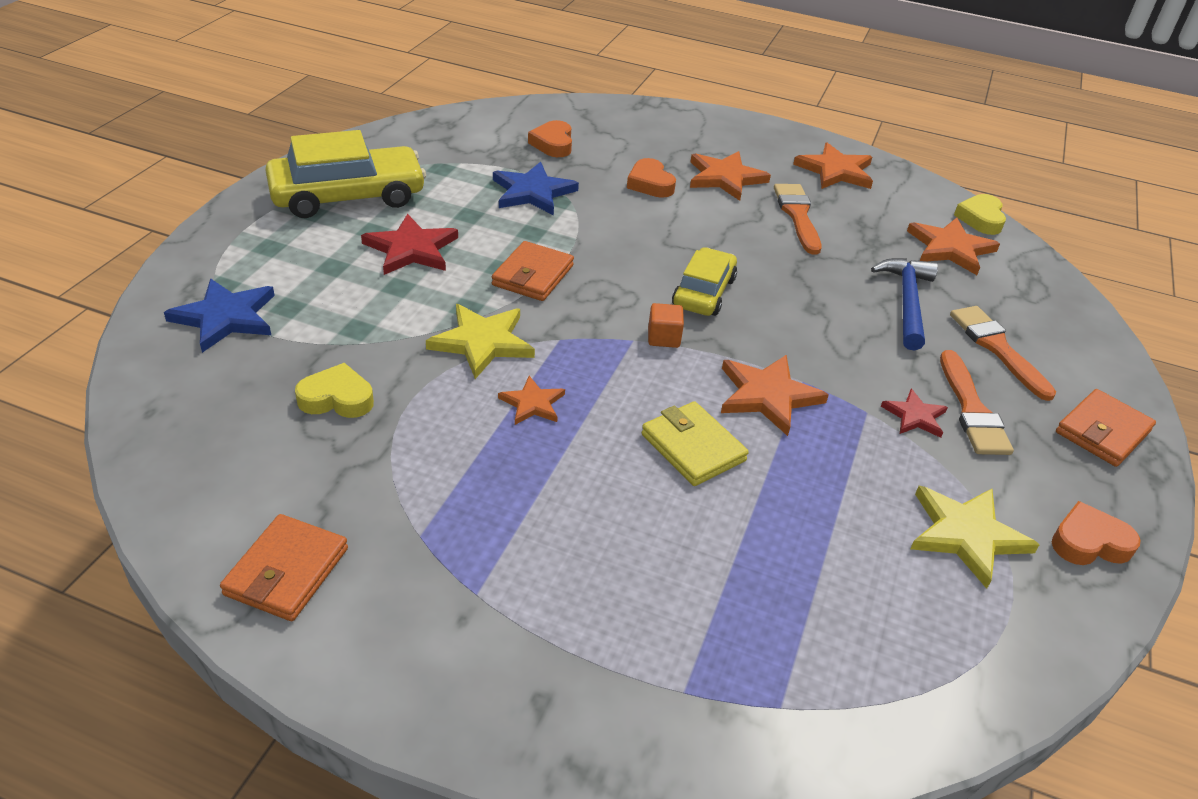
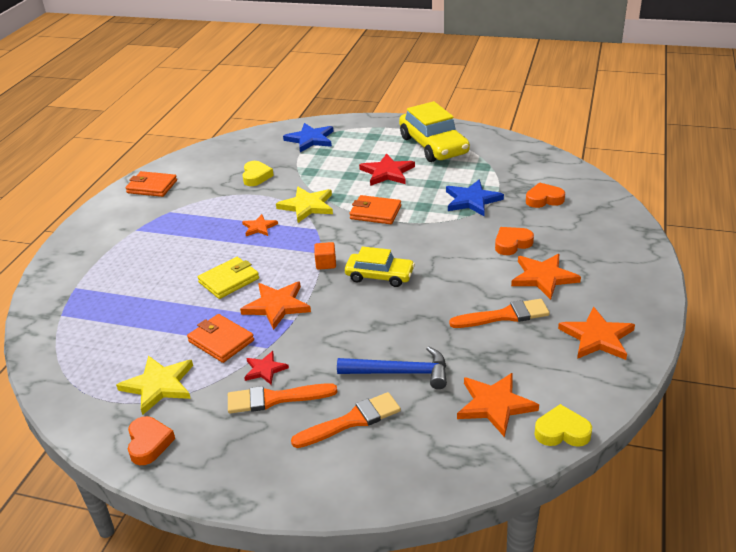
camera: 90 degrees right, 5 degrees down
orange wallet [1056,389,1156,467] -> orange wallet moved to [187,314,254,363]

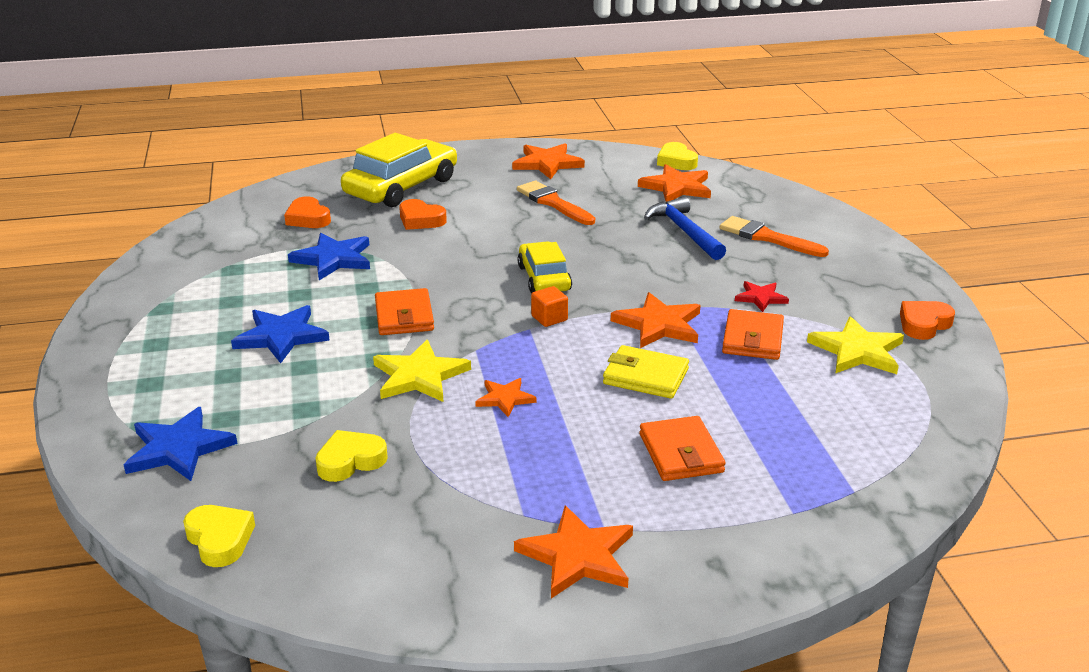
camera: 120 degrees left, 5 degrees down
orange wallet [125,171,177,197] -> orange wallet moved to [639,416,726,481]
orange brush [228,383,337,413] -> none
red star [359,153,415,186] -> blue star [231,305,330,363]
yellow car [399,101,470,162] -> yellow car moved to [341,133,457,207]
orange star [511,254,581,300] -> orange star moved to [514,505,633,598]
none -> yellow heart [183,505,255,567]

